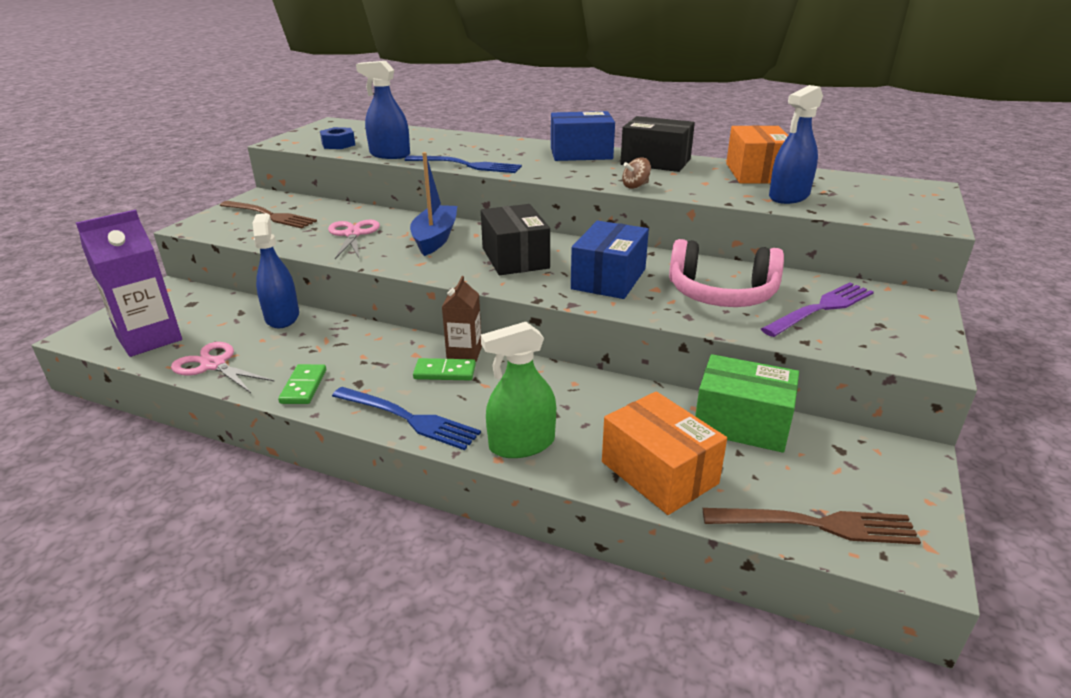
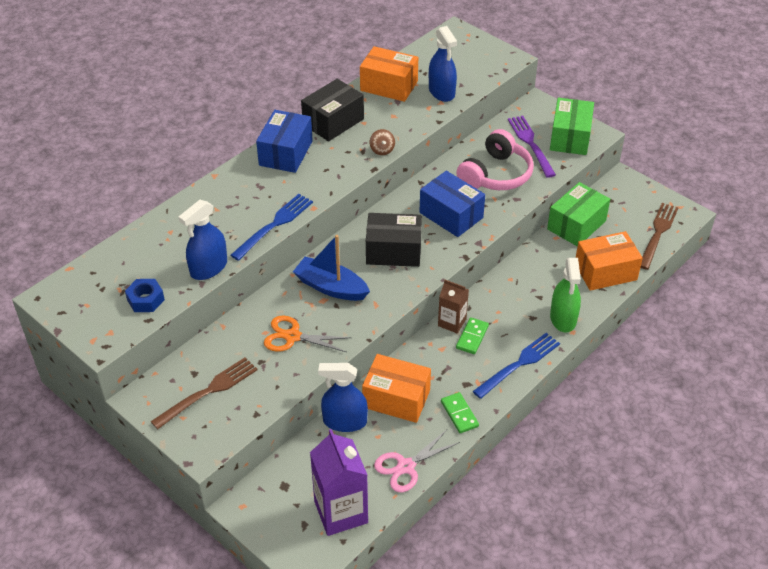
camera: 70 degrees left, 15 degrees up
green domino [278,364,326,404] -> green domino turned 45 degrees clockwise [441,392,479,433]
pink scissors [328,220,380,259] -> orange scissors [264,316,351,352]
none -> orange box [362,354,431,423]
none -> green box [550,98,594,155]

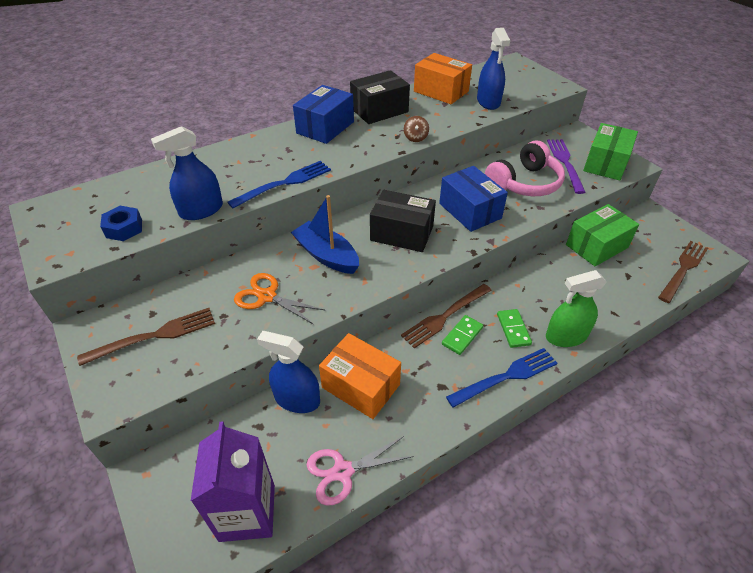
camera: 15 degrees right, 0 degrees up
brown carton [438,280,469,333] -> brown fork [401,284,492,348]
green domino [441,392,479,433] -> green domino moved to [497,309,532,348]
green spray bottle [550,258,581,333] -> green spray bottle turned 60 degrees clockwise [546,270,607,347]
orange box [576,231,643,291] -> none

